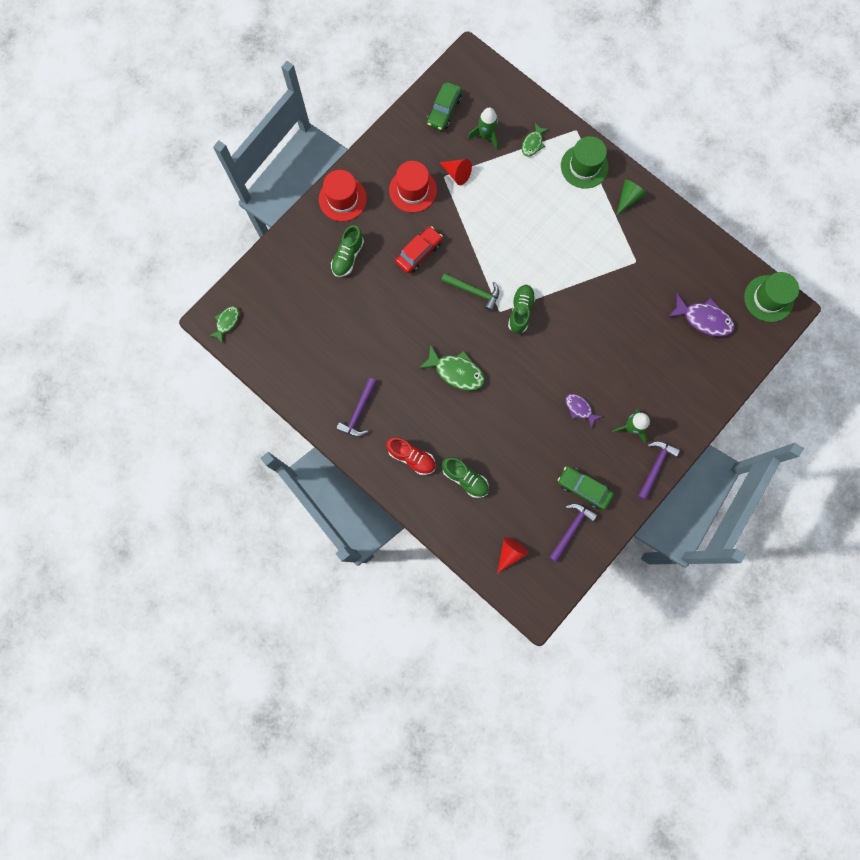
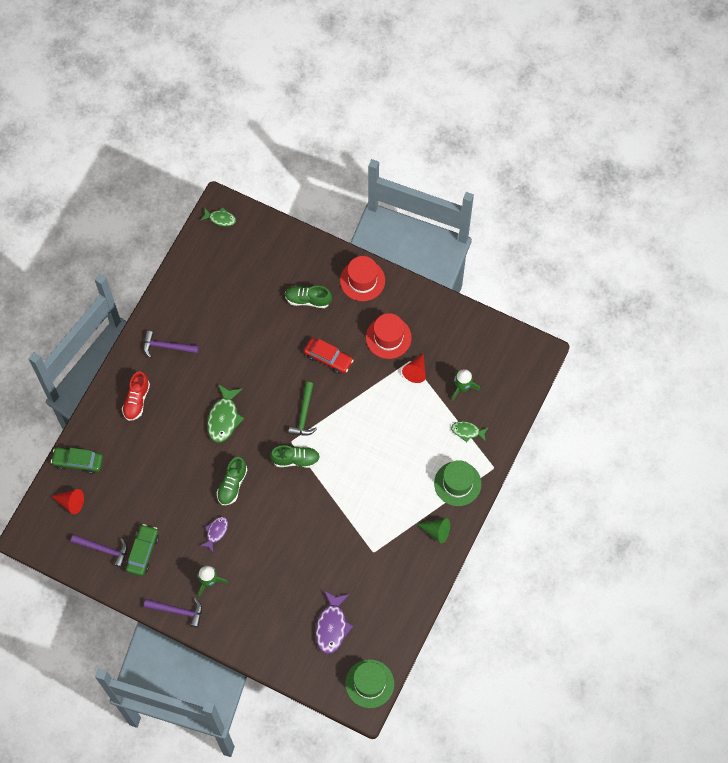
camera: 75 degrees right, 10 degrees down
green car [427,82,462,131] -> green car moved to [51,447,103,474]
green shoe [442,457,489,498] -> green shoe moved to [217,457,247,505]

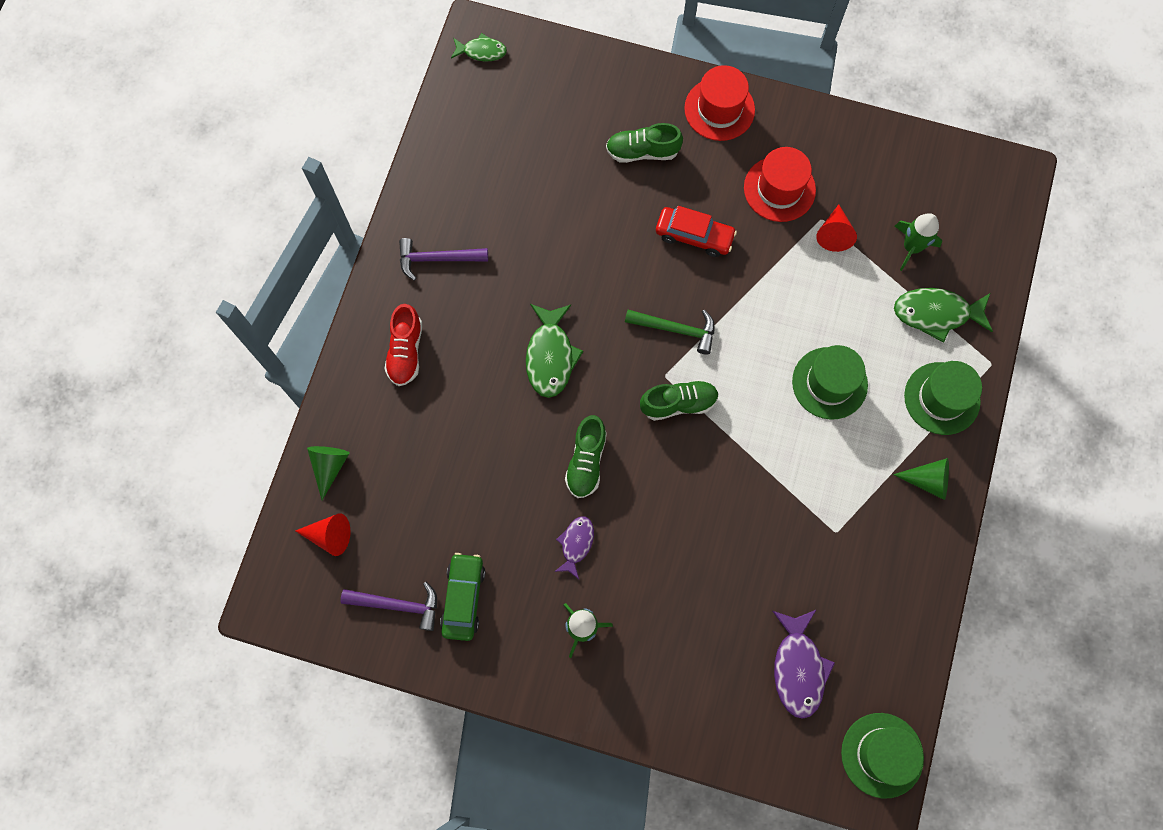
camera: 10 degrees left, 5 degrees up
green car [51,447,103,474] -> green cone [307,446,349,500]
purple hammer [144,598,202,628] -> none
green hammer [289,382,317,436] -> green hammer turned 75 degrees counterclockwise [625,310,715,355]
green fish [451,421,489,442] -> green fish [894,288,993,343], size x1.66
none -> green hat [792,345,868,420]

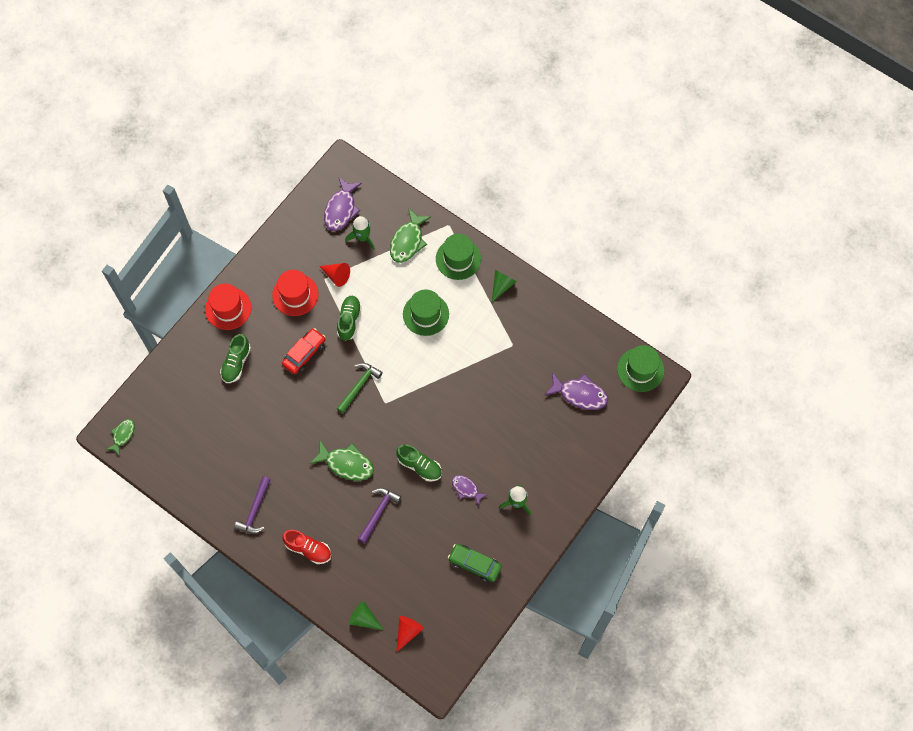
camera: 70 degrees left, 5 degrees down
purple hammer [341,582,437,631] -> purple hammer moved to [358,488,401,543]
green shoe [640,380,719,421] -> green shoe moved to [337,296,362,341]
none -> purple fish [324,177,362,231]

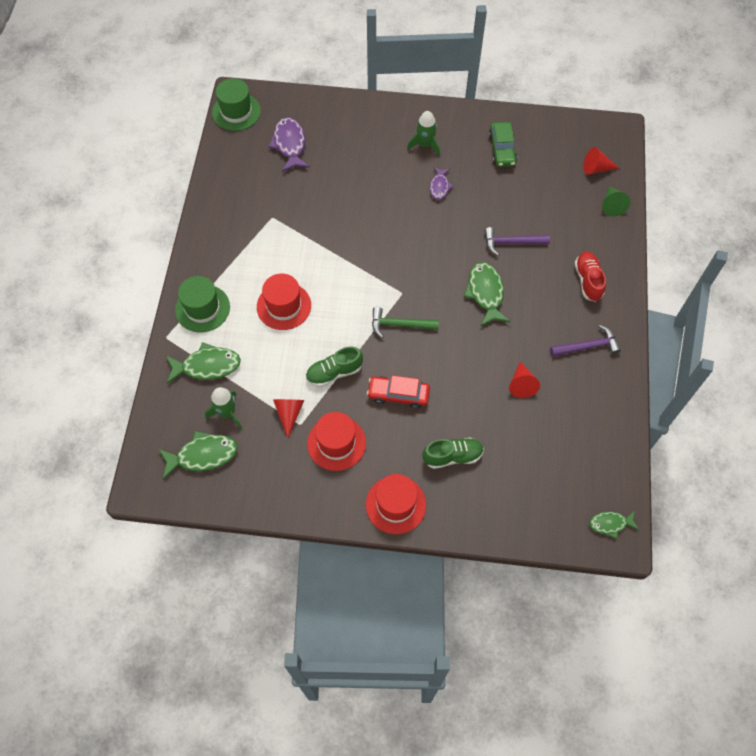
camera: 120 degrees left, 5 degrees down
purple fish [324,177,362,231] -> green fish [158,431,238,479]
green shoe [396,444,442,481] -> none
green hat [403,289,449,336] -> red hat [257,274,311,330]
green cone [492,270,517,302] -> none
none -> red cone [509,362,540,398]

